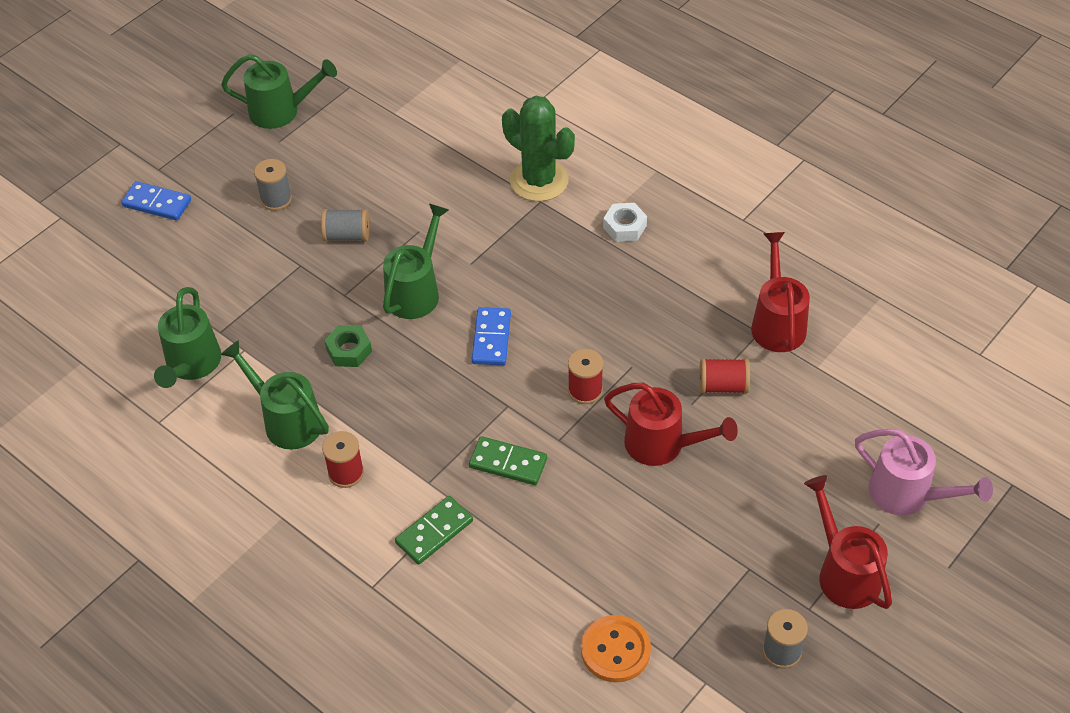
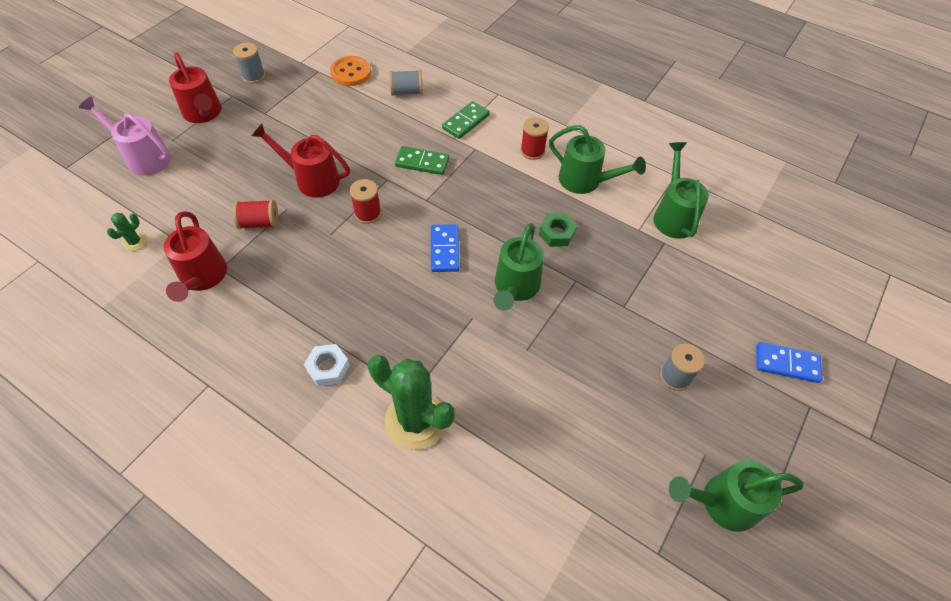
camera: 170 degrees right, 5 degrees up
grey spool [321,209,369,241] -> grey spool moved to [389,70,423,96]
none -> green cactus [107,213,146,251]

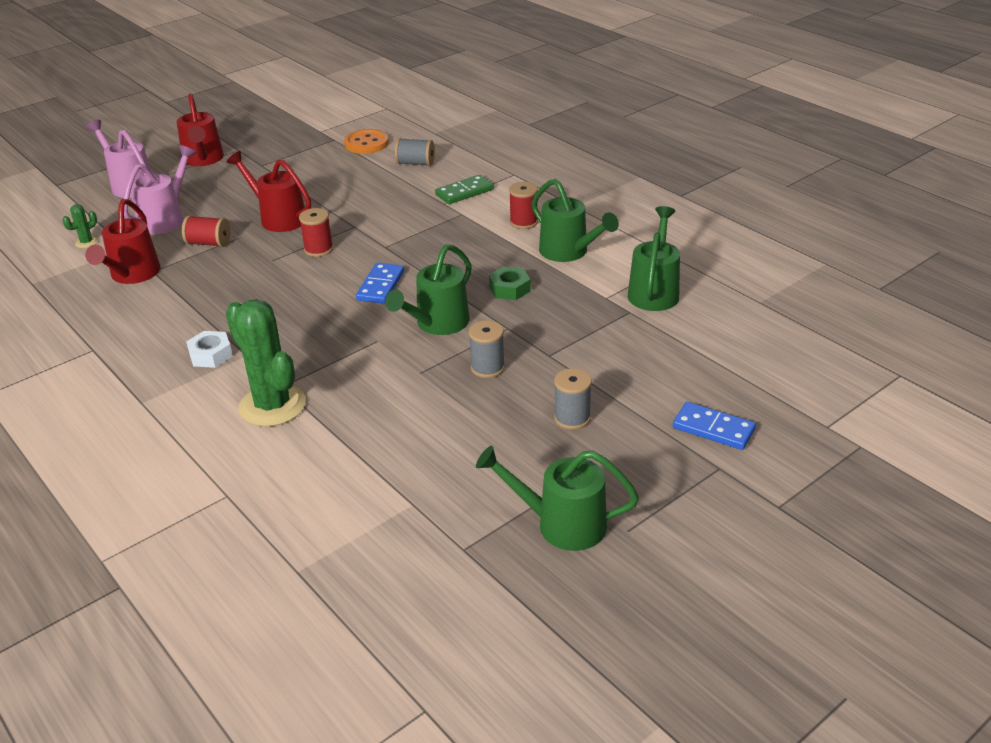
camera: 20 degrees right, 20 degrees down
grey spool [233,43,265,84] -> grey spool moved to [469,320,505,378]
green domino [395,146,449,175] -> none
none -> pink watering can [123,145,196,234]

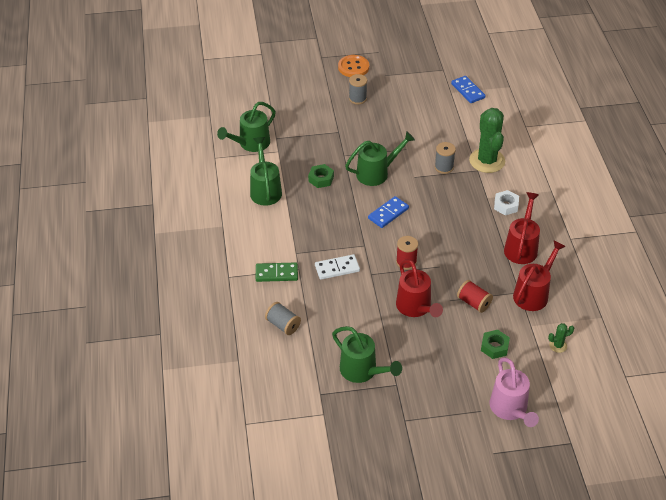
camera: 150 degrees left, 10 degrees up
pink watering can [123,145,196,234] -> green nut [481,330,510,359]
red watering can [177,94,224,166] -> red watering can moved to [504,192,540,264]
orange button [344,129,389,154] -> orange button moved to [338,55,369,77]
grey spool [469,320,505,378] -> grey spool moved to [435,142,456,174]
green watering can [476,446,639,551] -> green watering can moved to [332,326,402,383]
red spool [509,182,538,229] -> none
blue domino [673,402,756,450] -> blue domino moved to [451,76,485,103]
none -> white domino [315,254,360,280]

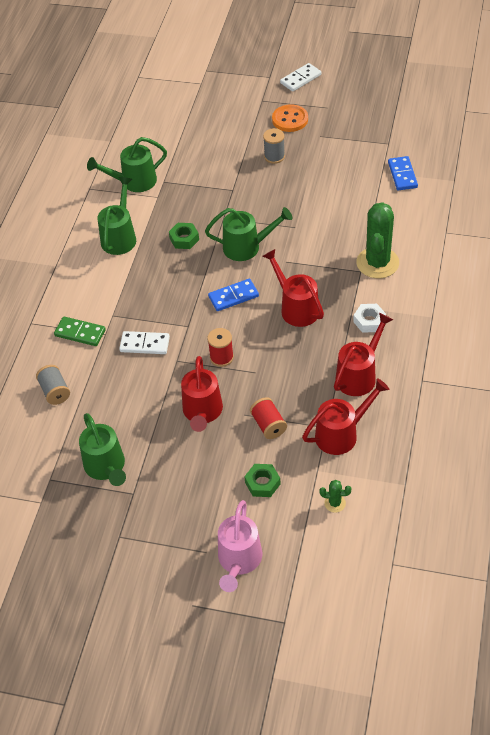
camera: 25 degrees right, 5 degrees up
grey spool [435,142,456,174] -> none
none -> red watering can [263,249,324,327]
none -> white domino [280,63,321,92]

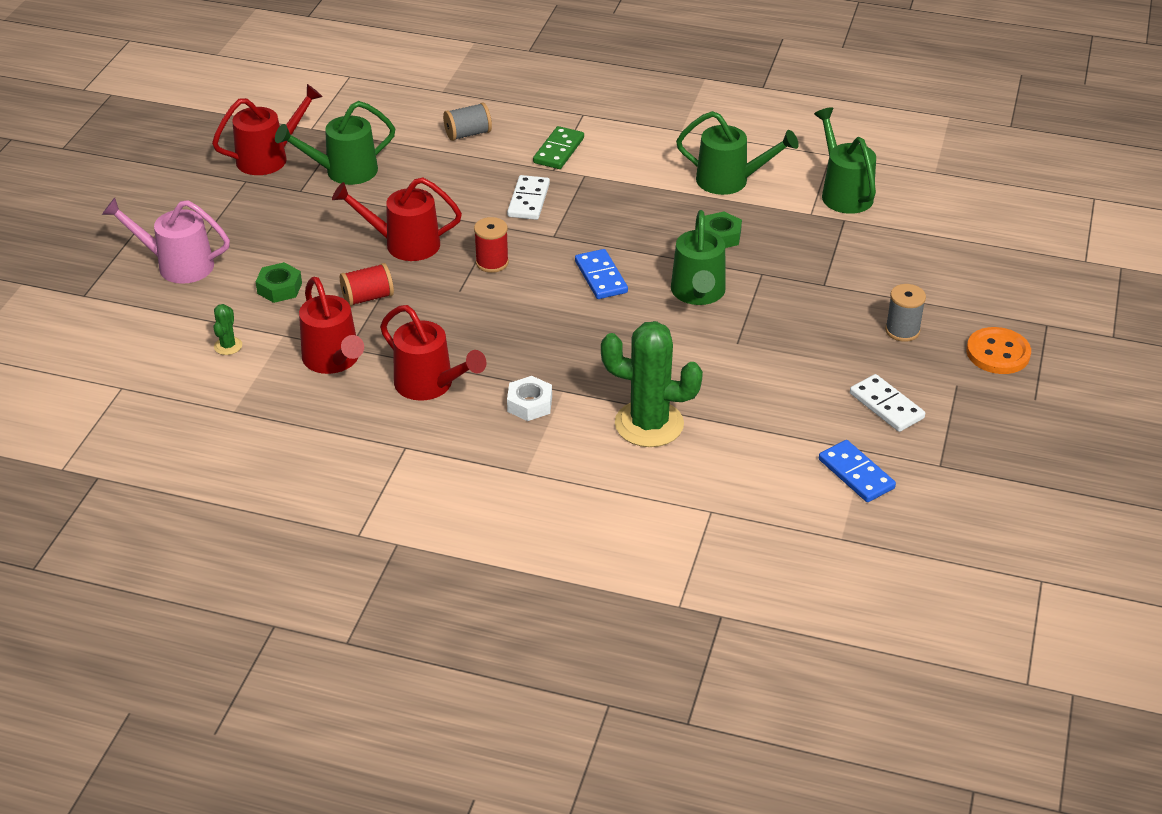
camera: 90 degrees right, 10 degrees down
red watering can [263,249,324,327] -> red watering can moved to [212,84,323,175]
white domino [280,63,321,92] -> white domino moved to [850,374,925,432]
blue domino [388,156,418,190] -> blue domino turned 60 degrees clockwise [819,440,896,502]

